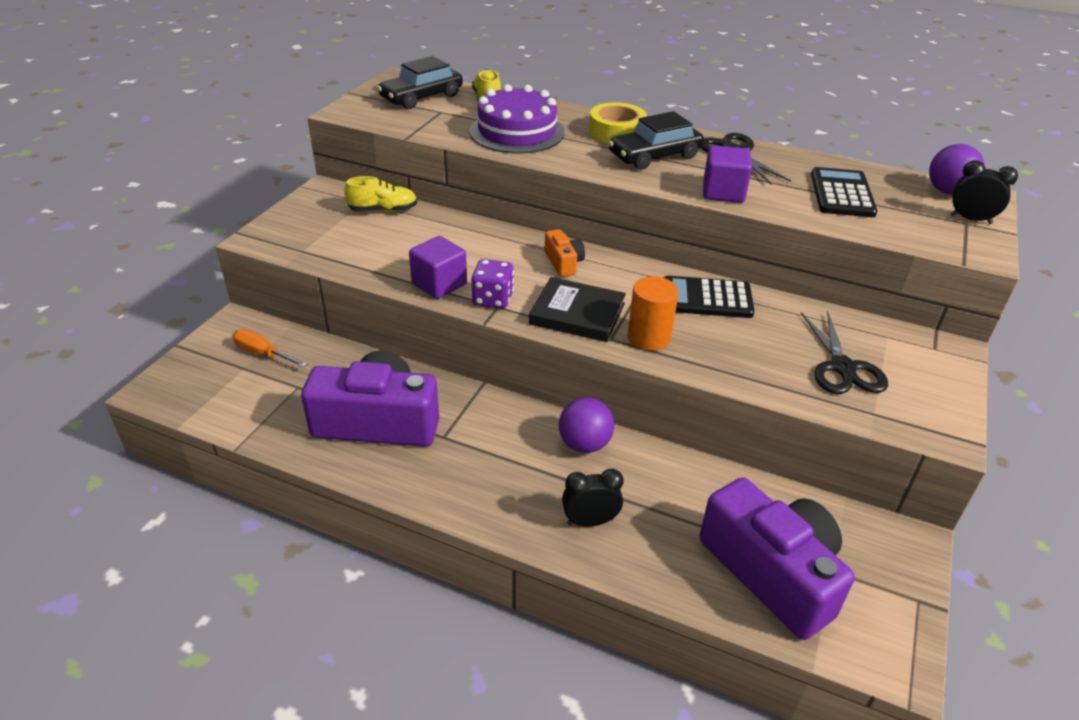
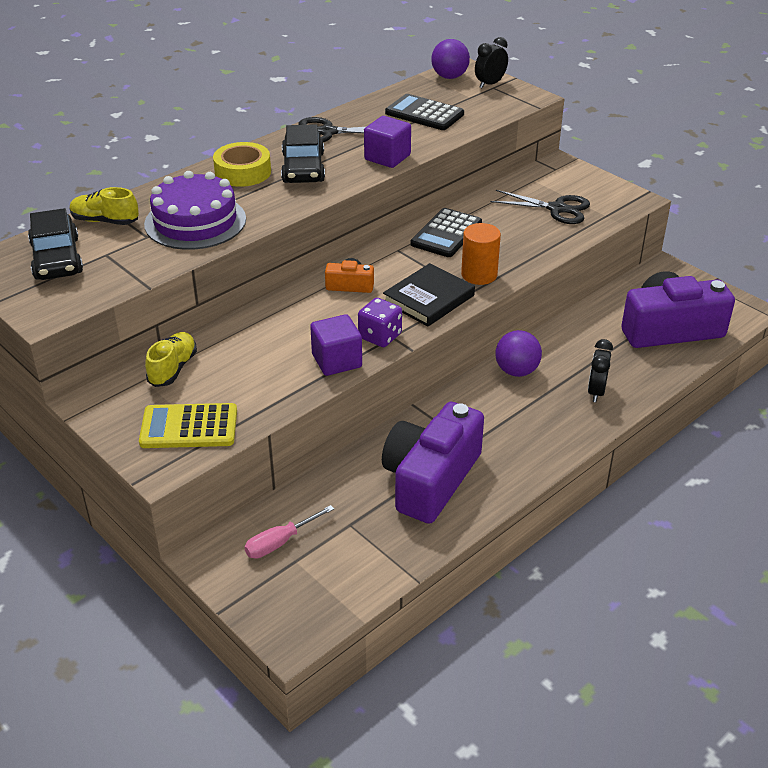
camera: 65 degrees left, 0 degrees up
orange screwdriver [232,329,308,368] -> pink screwdriver [244,505,334,559]
none -> yellow calculator [139,403,237,448]

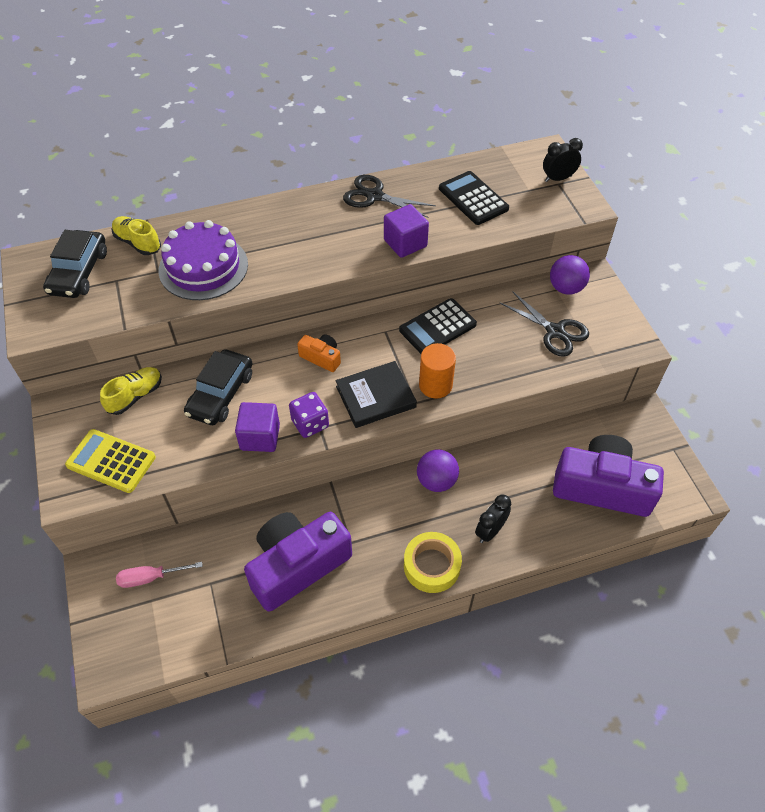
camera: 25 degrees right, 15 degrees up
yellow tape [213,142,271,187] -> yellow tape moved to [404,532,462,593]
black car [281,124,325,183] -> black car moved to [184,349,253,425]
purple ball [431,39,470,79] -> purple ball moved to [550,255,590,295]

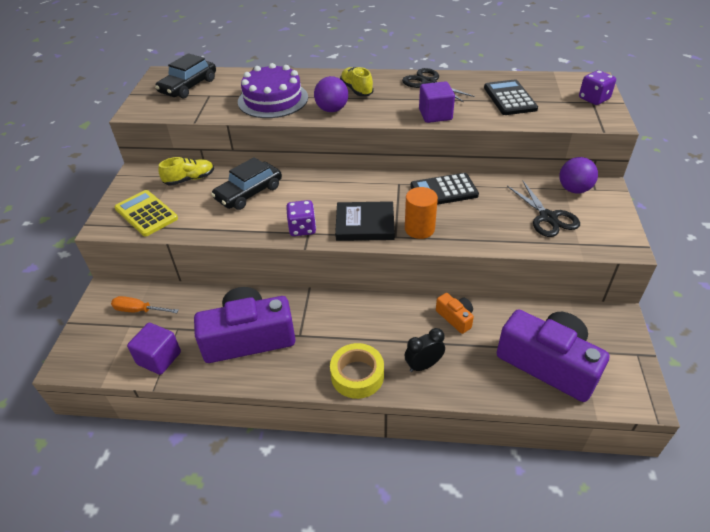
camera: 25 degrees right, 10 degrees down
yellow shoe [112,216,161,255] -> yellow shoe moved to [340,67,374,96]
pink screwdriver [116,562,203,588] -> orange screwdriver [111,296,179,313]
purple cube [235,402,280,452] -> purple cube moved to [127,323,181,375]
orange camera [297,334,341,372] -> orange camera moved to [436,293,474,334]
purple ball [417,449,459,492] -> purple ball moved to [314,76,348,112]
black clock [543,138,583,182] -> purple dice [579,70,616,105]

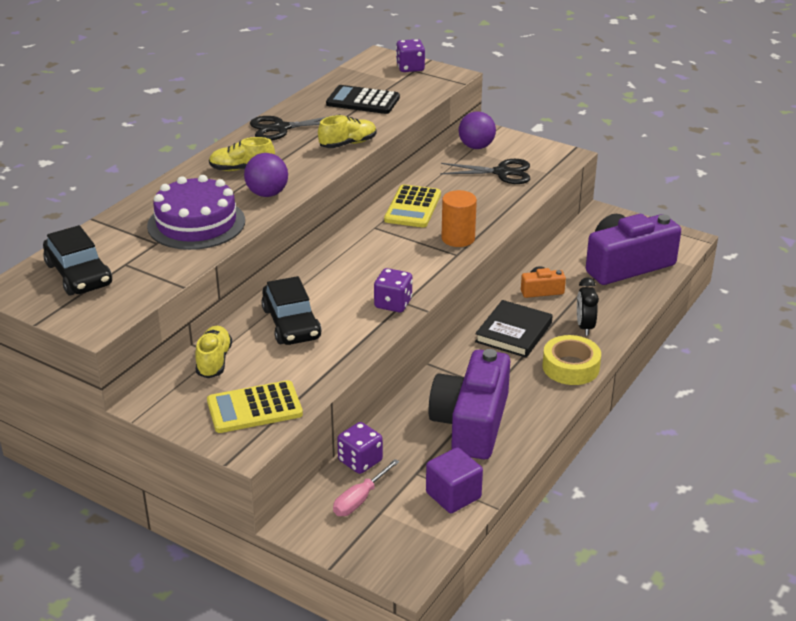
camera: 65 degrees left, 10 degrees down
orange screwdriver [111,296,179,313] -> pink screwdriver [333,459,399,516]
black book [335,201,395,241] -> black book moved to [475,300,553,358]
black calculator [410,173,479,205] -> yellow calculator [384,185,441,228]
purple cube [419,82,455,123] -> yellow shoe [318,115,376,148]
none -> purple dice [337,422,383,474]

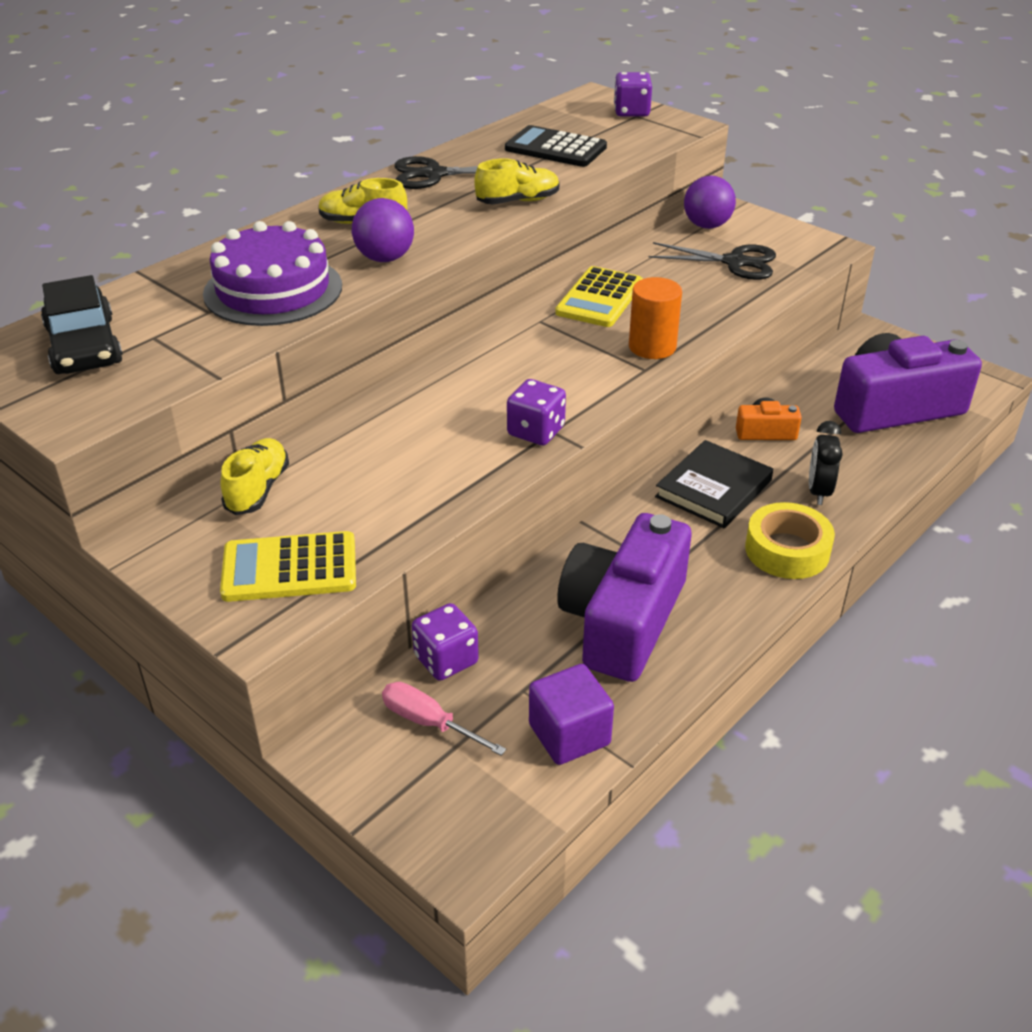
camera: 10 degrees right, 5 degrees up
black car [261,276,322,345] -> none
pink screwdriver [333,459,399,516] -> pink screwdriver turned 75 degrees clockwise [382,682,506,756]

